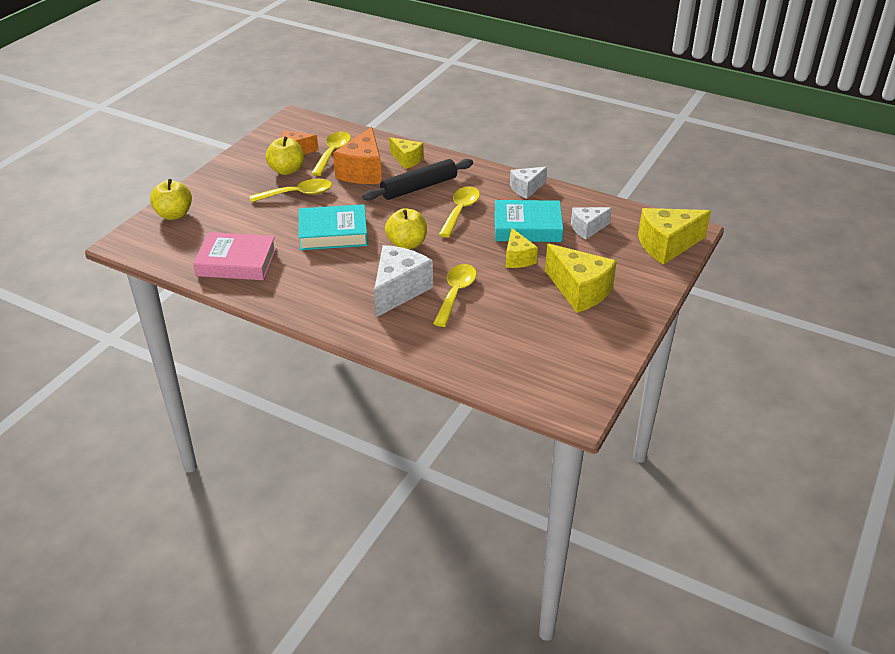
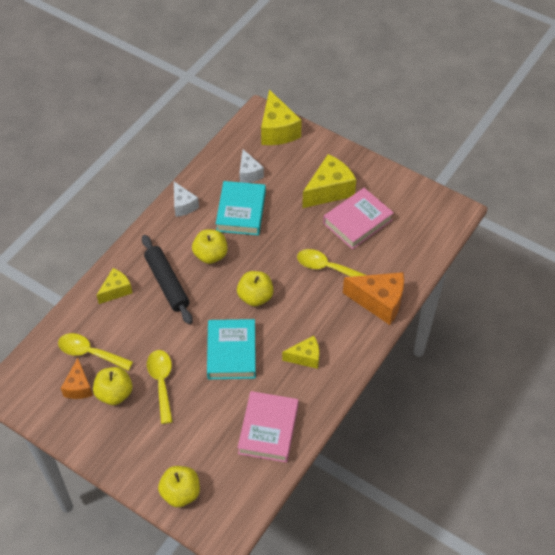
camera: 85 degrees left, 15 degrees up
orange cheese [333,127,382,184] -> orange cheese moved to [343,272,404,325]
white cheese [374,245,433,317] -> none
yellow spoon [439,186,480,237] -> yellow apple [192,229,228,264]
yellow cheese [506,228,538,268] -> yellow cheese moved to [282,336,319,369]
none -> pink book [323,188,394,249]

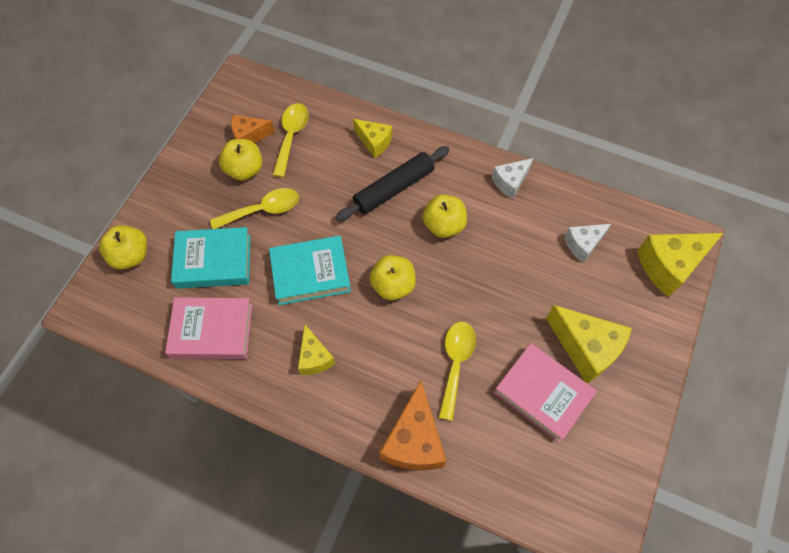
camera: 80 degrees right, 10 degrees up
turquoise book [216,181,266,235] -> turquoise book moved to [171,227,250,289]

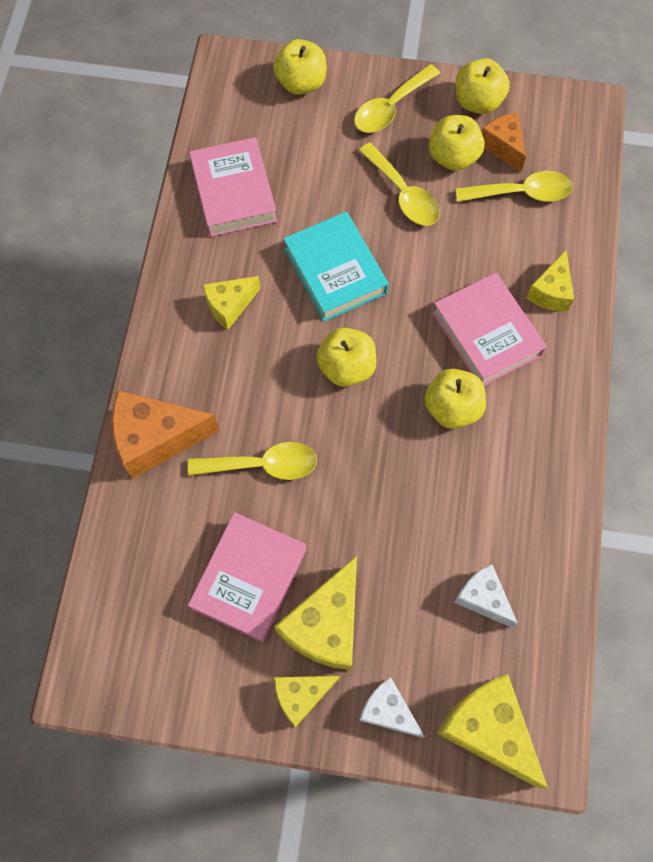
camera: 75 degrees right, 5 degrees up
turquoise book [171,227,250,289] -> none
black rolling pin [335,146,450,222] -> pink book [432,273,547,386]
white cheese [492,158,533,199] -> white cheese moved to [359,677,425,738]
none -> yellow cheese [274,676,340,727]
none -> yellow spoon [354,64,440,133]
none -> yellow apple [456,58,510,114]

